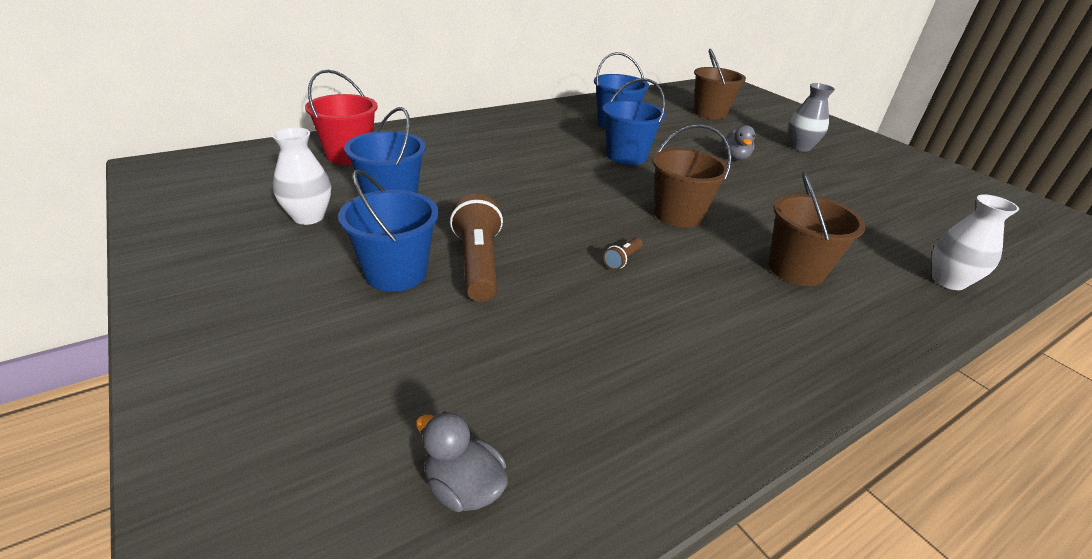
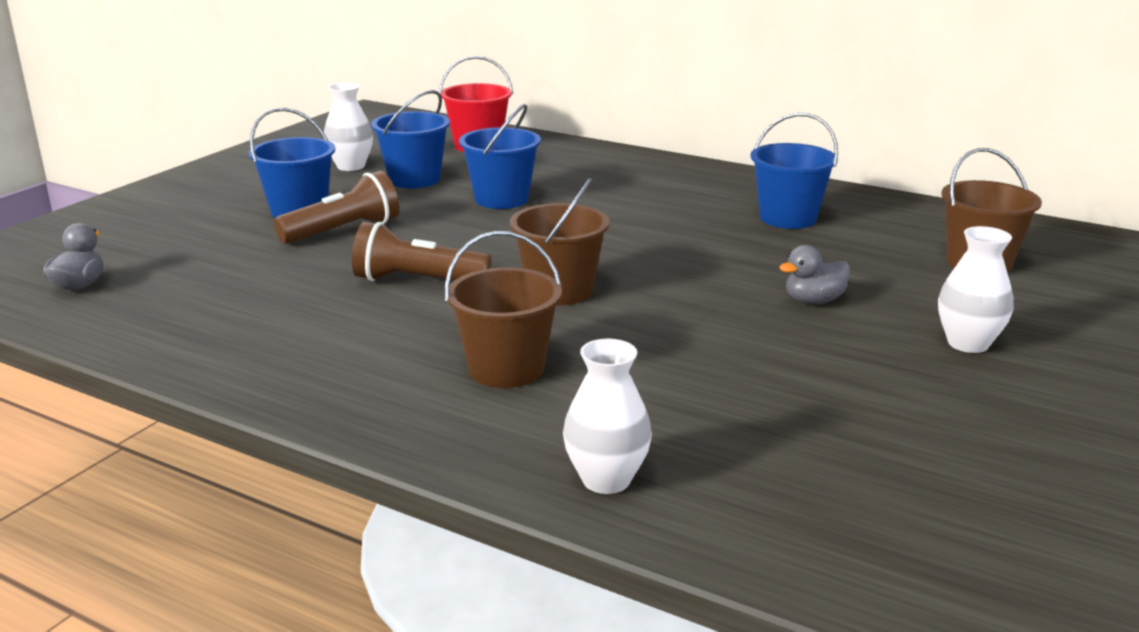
camera: 65 degrees right, 10 degrees down
blue bucket [603,78,666,165] -> blue bucket moved to [459,104,541,209]
brown flashlight [603,238,643,270] -> brown flashlight [352,222,492,281], size x2.18
grey vase [788,83,835,152] -> white vase [938,226,1014,353]

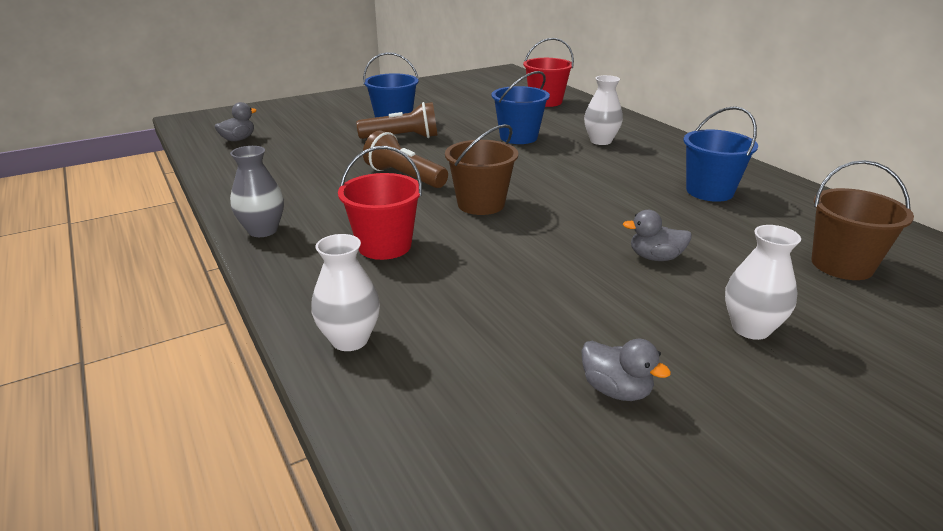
camera: 30 degrees right, 5 degrees up
white vase [324,83,373,171] -> white vase moved to [584,75,623,145]
blue bucket [371,90,450,189] -> none
brown bucket [445,231,562,388] -> red bucket [338,146,422,260]
none -> grey vase [230,146,284,237]
none -> grey duck [581,339,671,401]

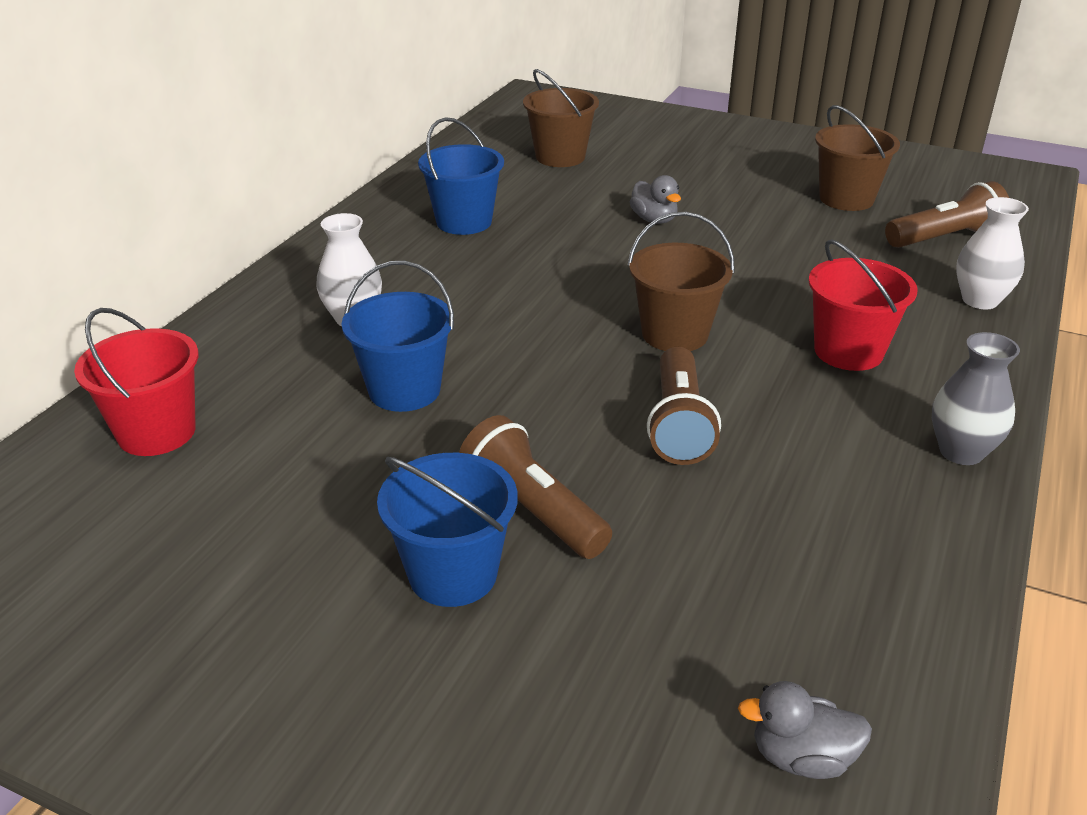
camera: 125 degrees left, 5 degrees up
grey duck [581,339,671,401] -> brown bucket [815,105,900,211]
white vase [725,225,801,340] -> none
none -> brown flashlight [885,181,1009,248]

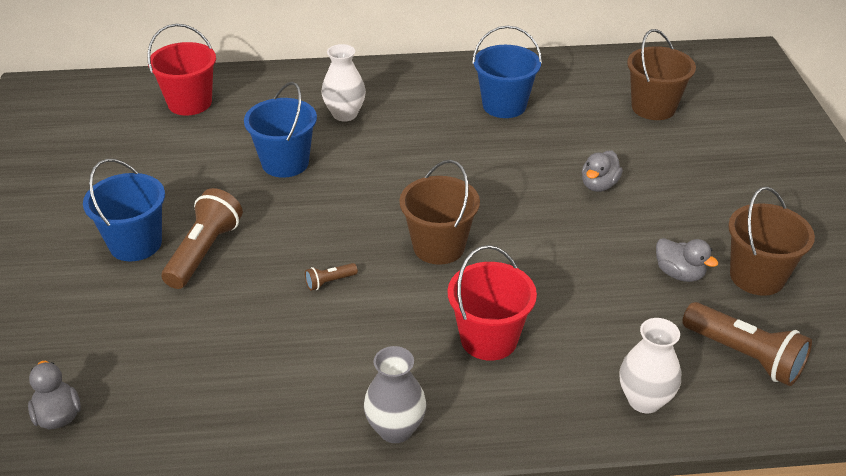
camera: 60 degrees right, 5 degrees up
brown flashlight [647,347,721,465] -> brown flashlight [305,263,358,291], size x0.46
none -> grey duck [656,238,718,282]

